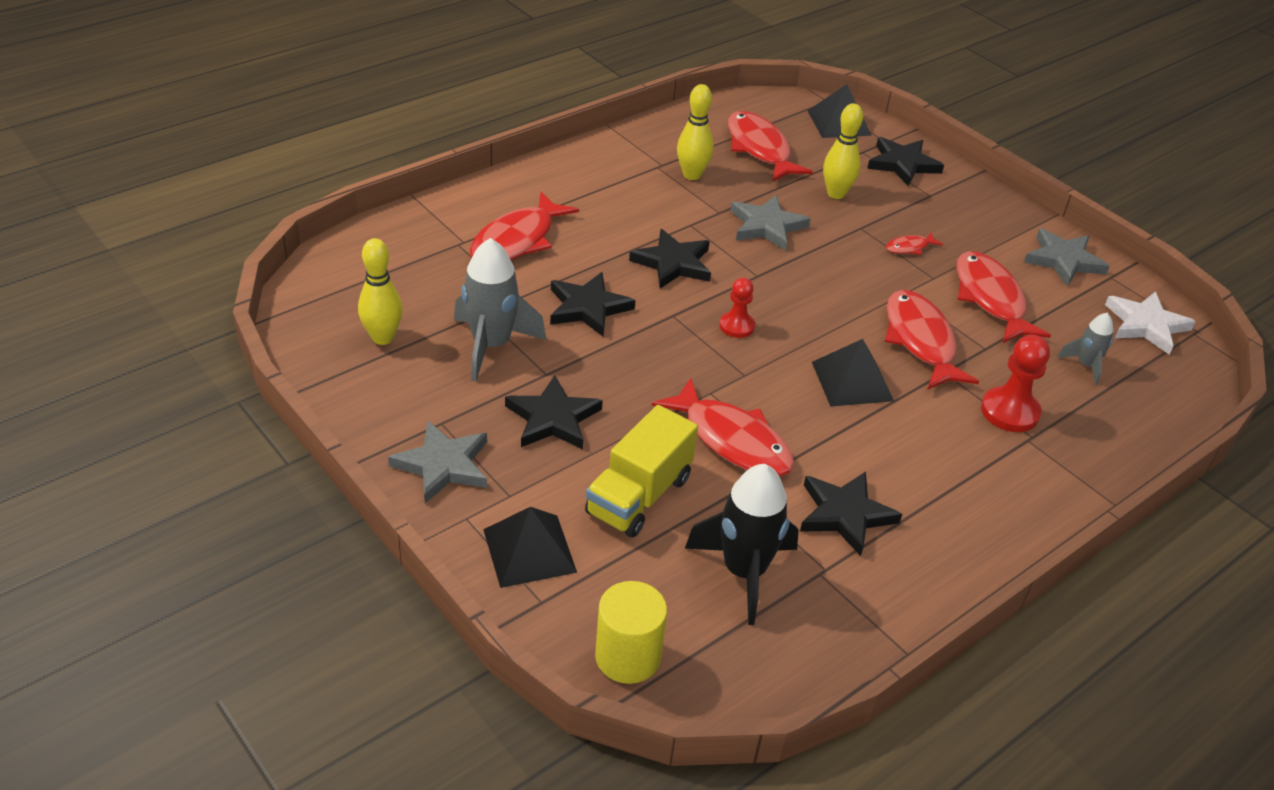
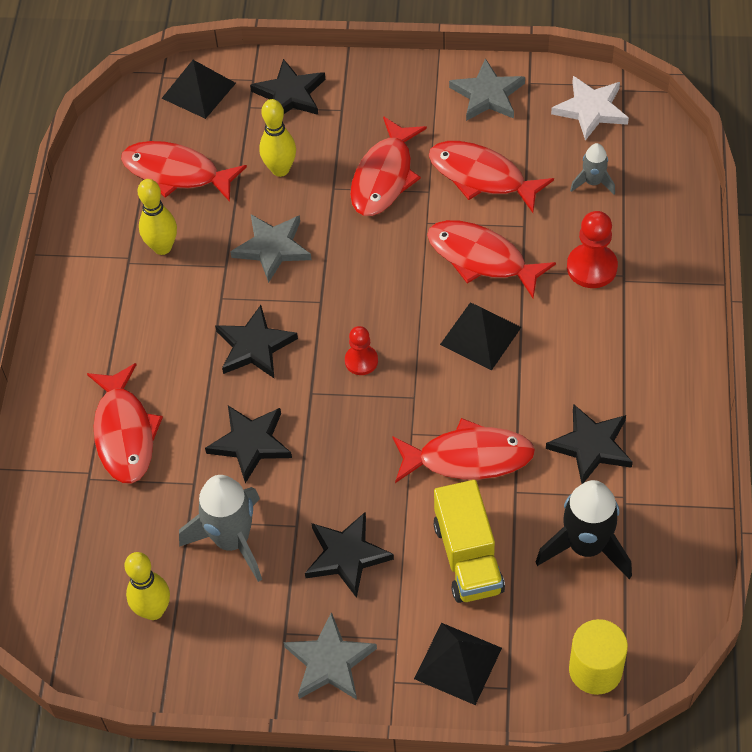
camera: 40 degrees left, 15 degrees up
red fish [886,233,943,255] -> red fish [350,116,427,216], size x2.20

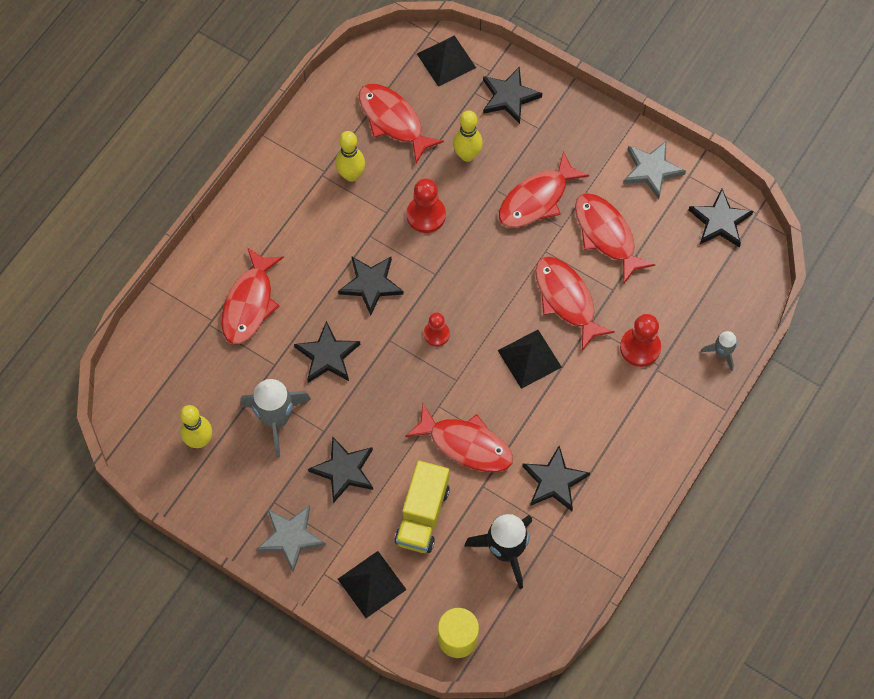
camera: 25 degrees right, 10 degrees up
grey star [230,215,312,283] -> red pawn [406,178,446,233]
white star [551,76,629,141] -> black star [689,189,753,248]
grey rocket [570,143,615,195] -> grey rocket moved to [701,331,737,371]

